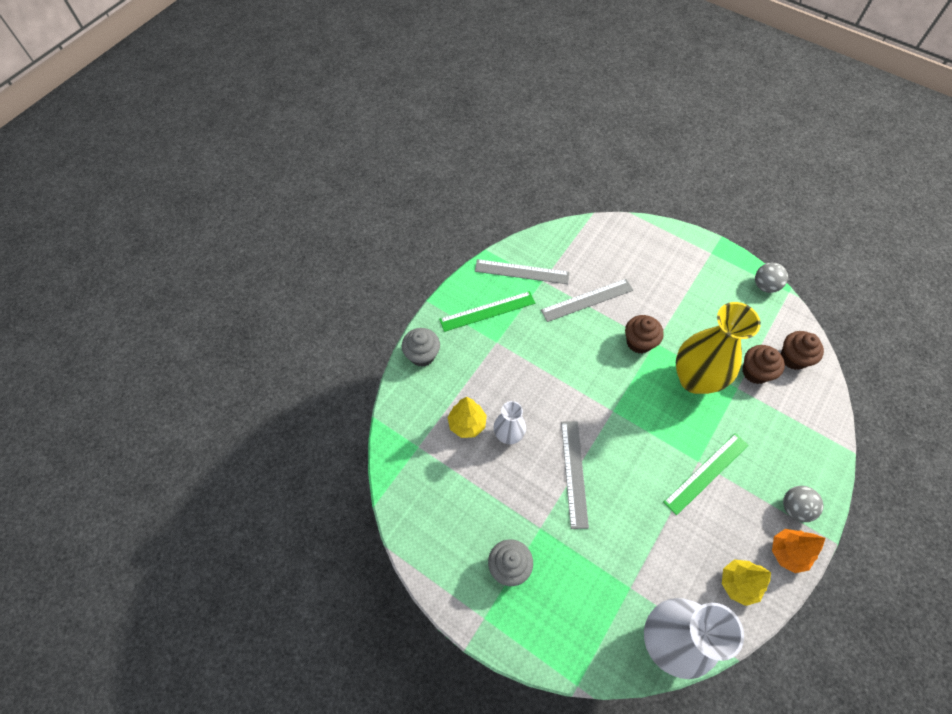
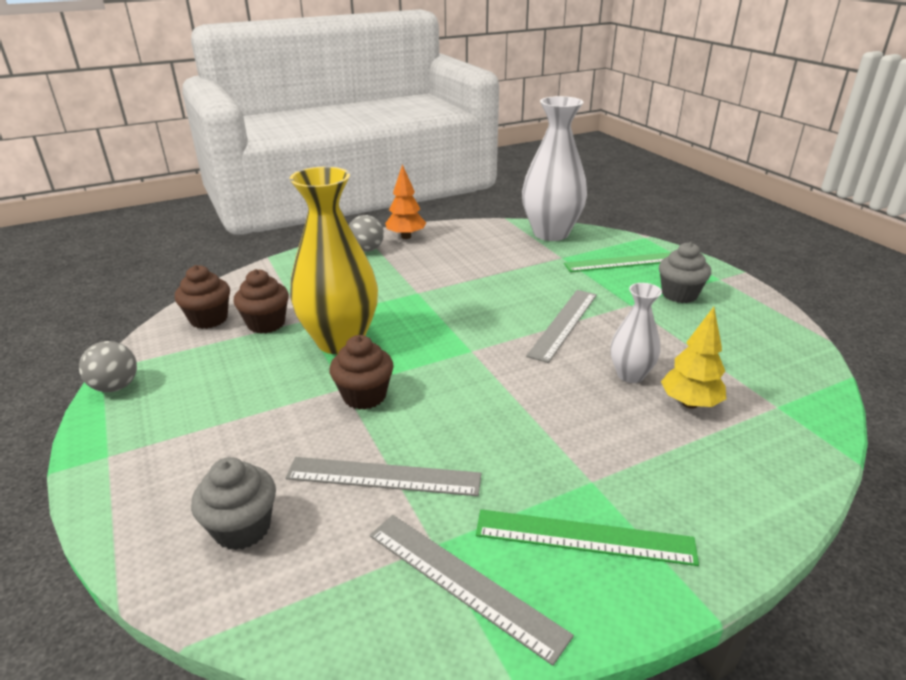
camera: 150 degrees left, 30 degrees down
grey cupcake [402,328,440,367] -> grey cupcake moved to [191,457,276,550]
green ruler [664,433,749,515] -> green ruler moved to [564,252,671,272]
yellow tree [722,560,771,606] -> none

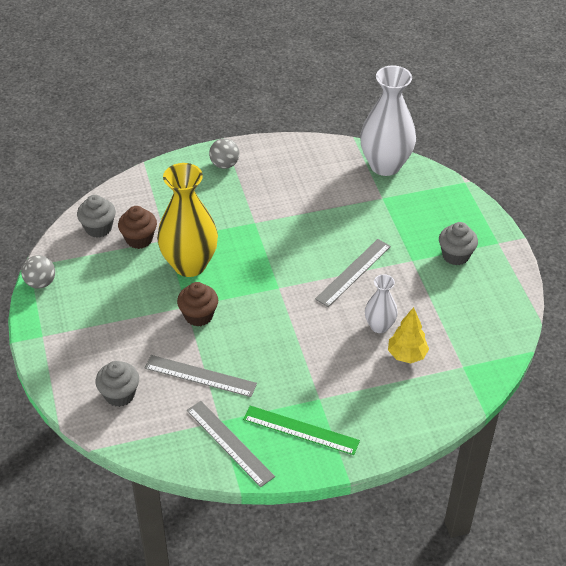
camera: 10 degrees right, 15 degrees up
brown cupcake [175,265,230,329] -> grey cupcake [77,195,116,238]
orange tree [385,164,426,239] -> none
green ruler [564,252,671,272] -> none

